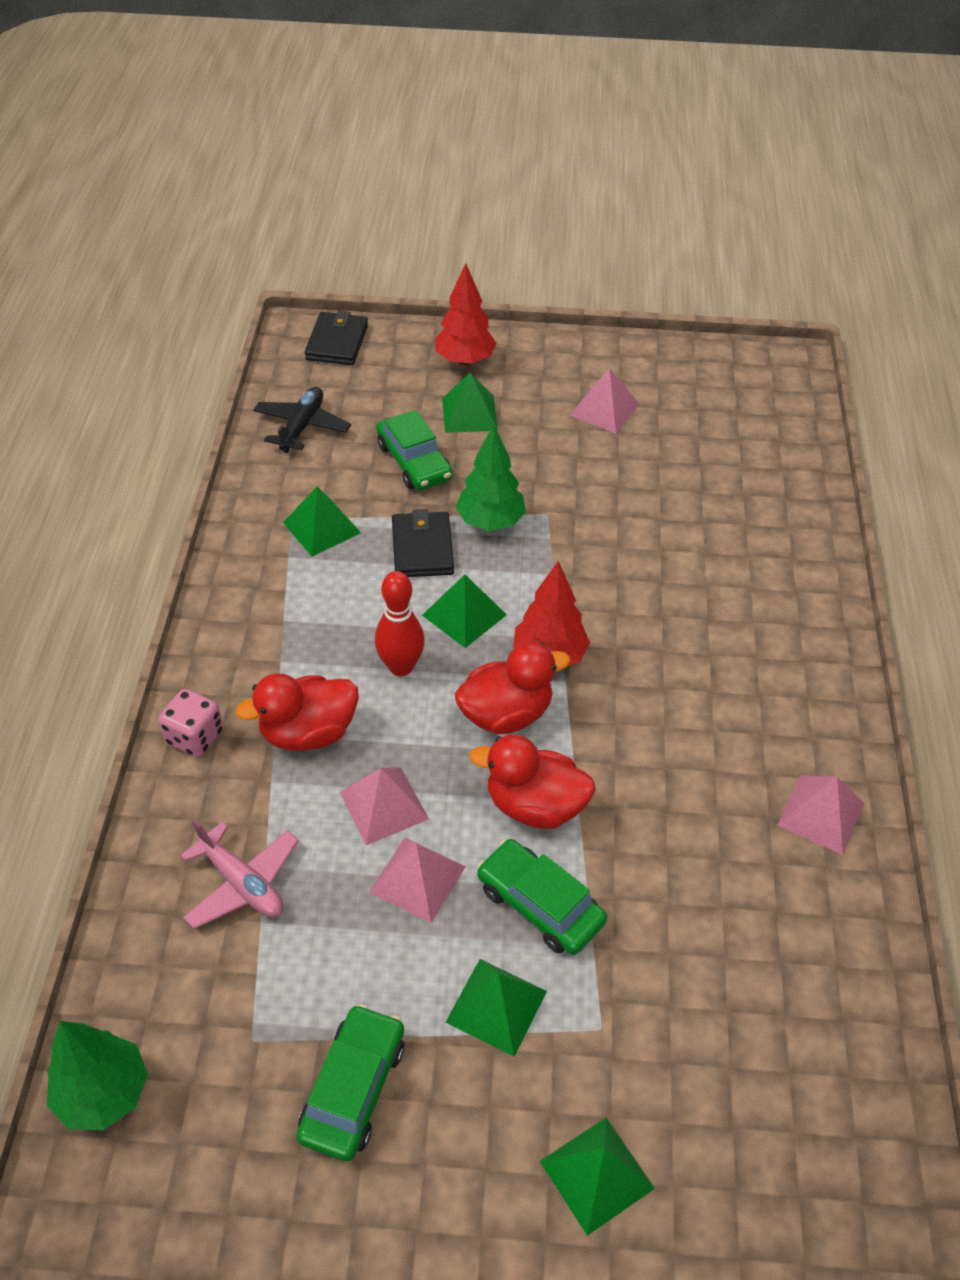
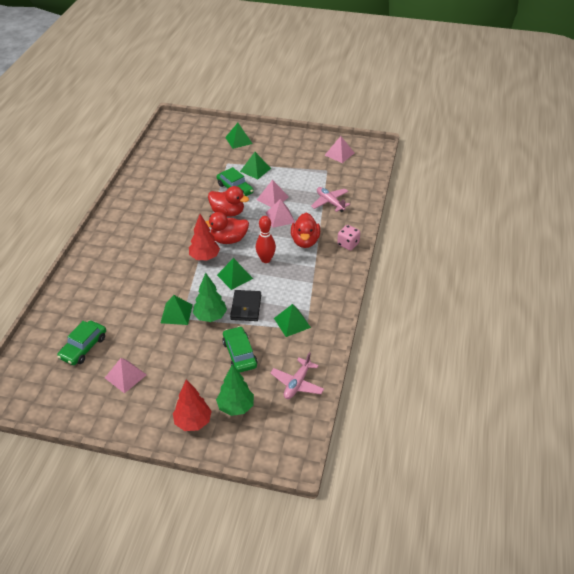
camera: 170 degrees left, 5 degrees down
green tree [47,1021,148,1130] -> green tree moved to [216,364,254,416]
red duck [235,673,359,750] -> red duck turned 105 degrees clockwise [291,213,320,248]
black plane [253,387,351,453] -> pink plane [270,352,324,399]
green car [296,1004,404,1161] -> green car moved to [57,320,106,365]
black wallet [305,311,368,365] -> none
green pyramid [442,373,498,433] -> green pyramid moved to [161,295,193,325]
pink pyramid [777,775,864,855] -> pink pyramid moved to [325,136,354,163]

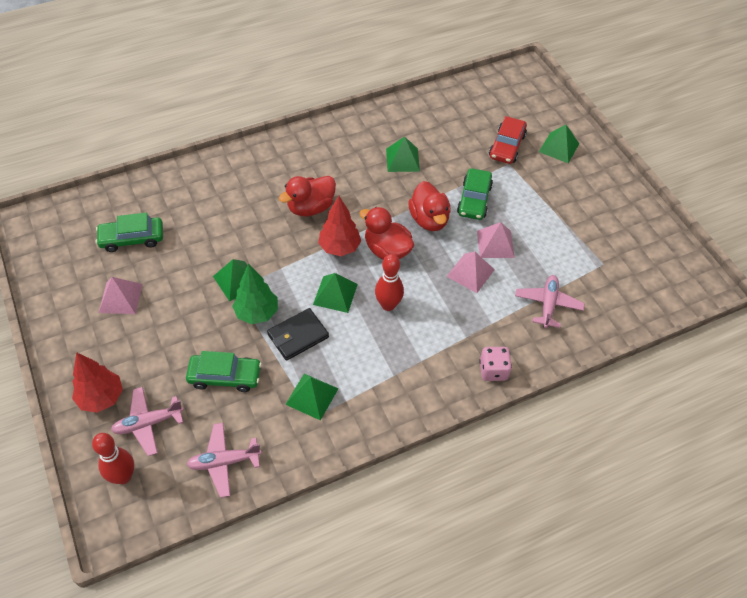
camera: 50 degrees right, 10 degrees up
green tree [216,364,254,416] -> pink plane [111,387,184,456]
green car [222,326,258,373] -> green car turned 60 degrees clockwise [186,351,262,392]
green pyramid [240,152,271,179] -> green pyramid moved to [386,137,420,172]
red duck [291,213,320,248] -> red duck moved to [279,176,336,216]
pink pyramid [325,136,354,163] -> none
none -> red bowling pin [92,433,134,484]
none -> red car [489,116,527,164]

